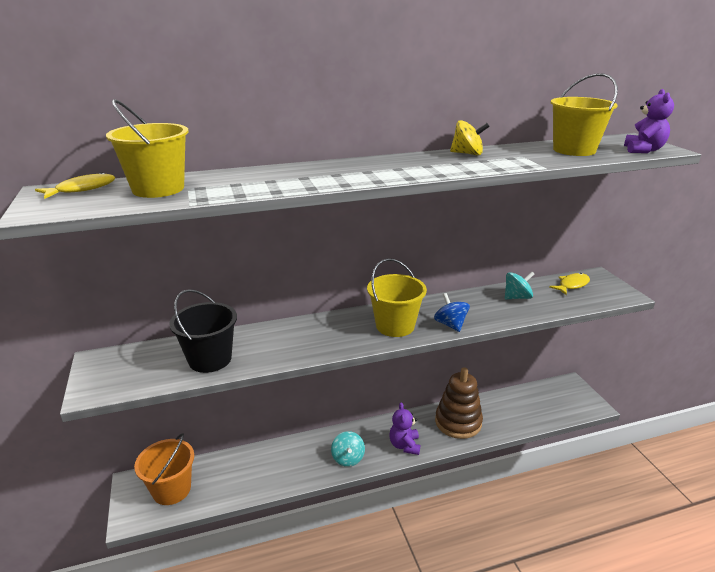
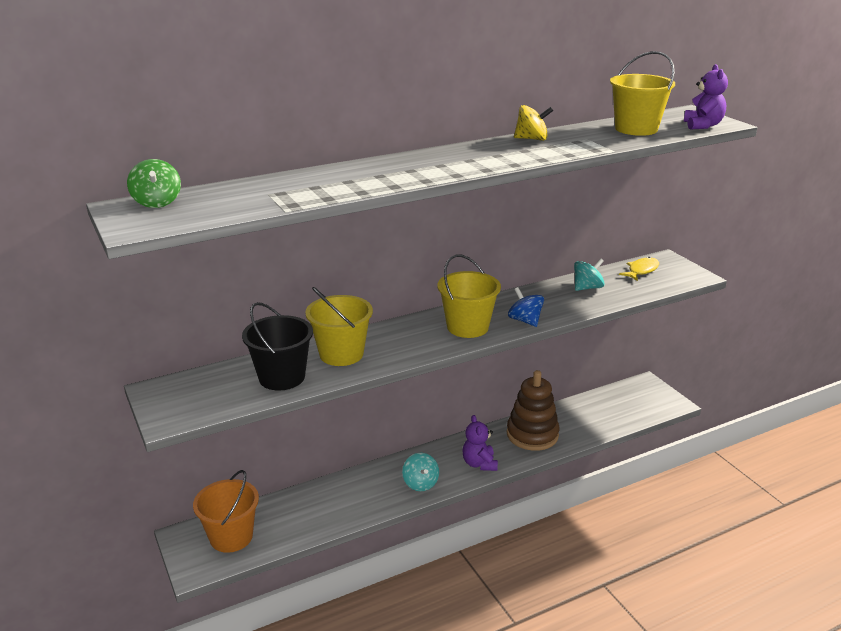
camera: 10 degrees left, 0 degrees up
yellow fish [35,172,115,199] -> green spinning top [127,159,181,208]
yellow bucket [106,99,188,198] -> yellow bucket moved to [305,287,373,366]

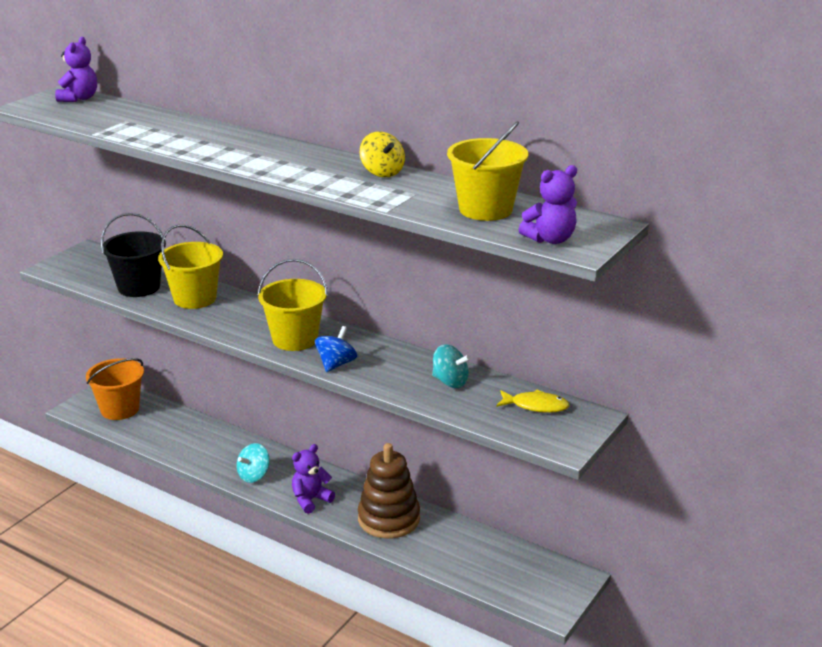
camera: 60 degrees right, 0 degrees up
green spinning top [127,159,181,208] -> purple teddy bear [55,37,97,102]

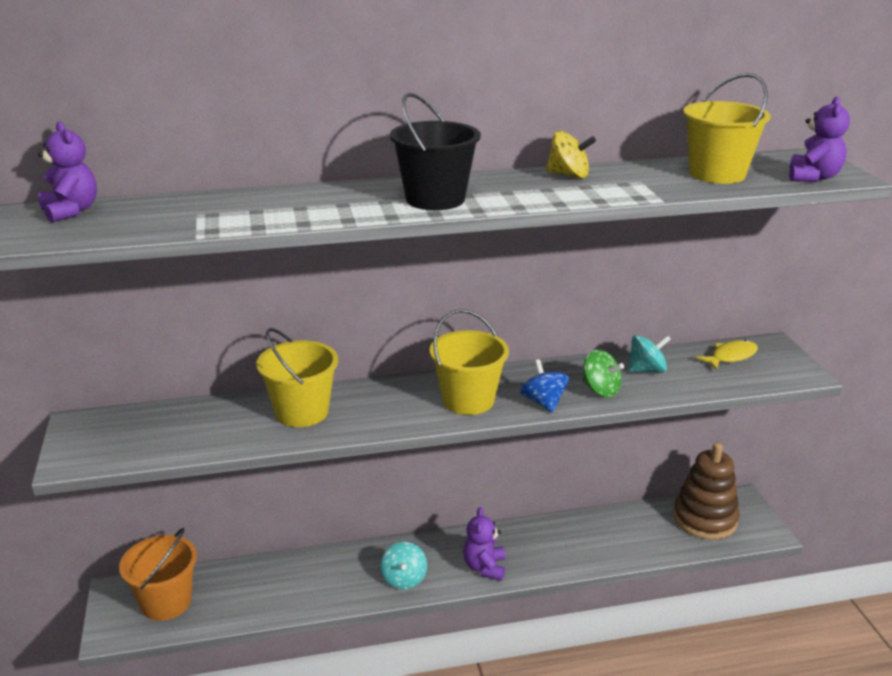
camera: 45 degrees left, 0 degrees up
black bucket [101,213,166,297] -> black bucket moved to [390,93,481,210]
brown stacking toy [358,443,420,538] -> brown stacking toy moved to [673,443,740,540]
none -> green spinning top [583,350,624,397]

